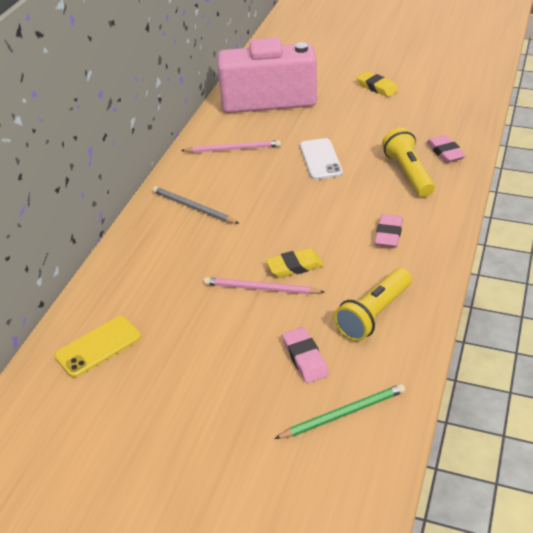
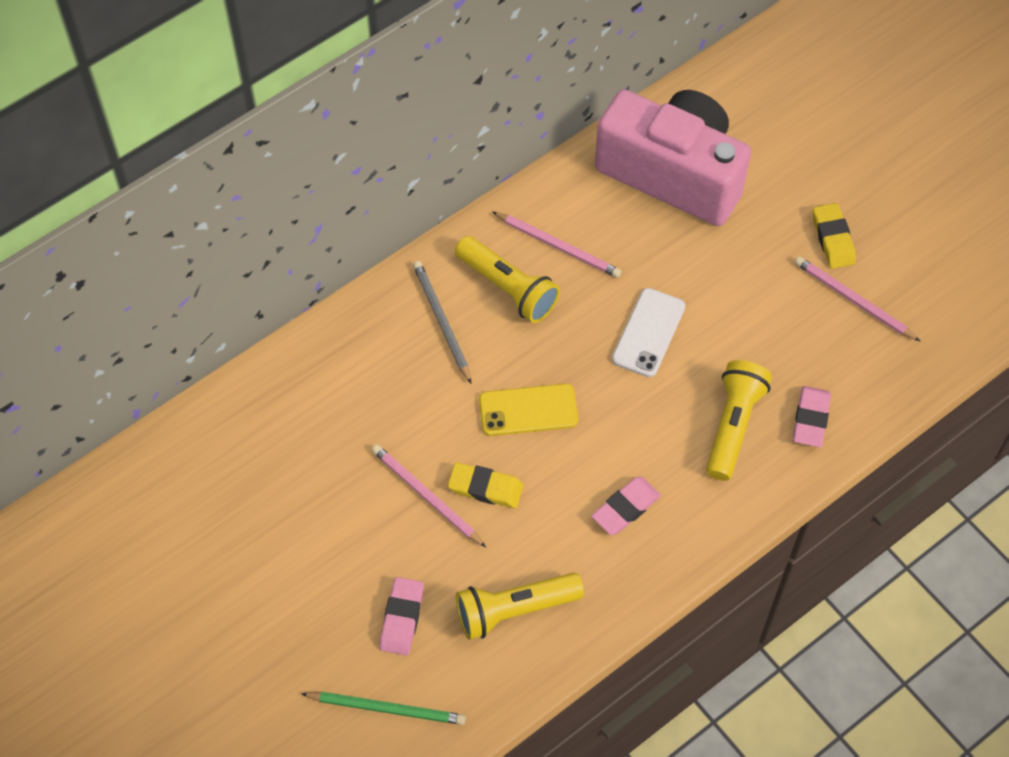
camera: 30 degrees right, 20 degrees up
yellow phone [54,316,141,378] -> yellow phone moved to [479,383,578,436]
none -> yellow flashlight [455,236,560,323]
none -> pink pencil [795,256,921,342]

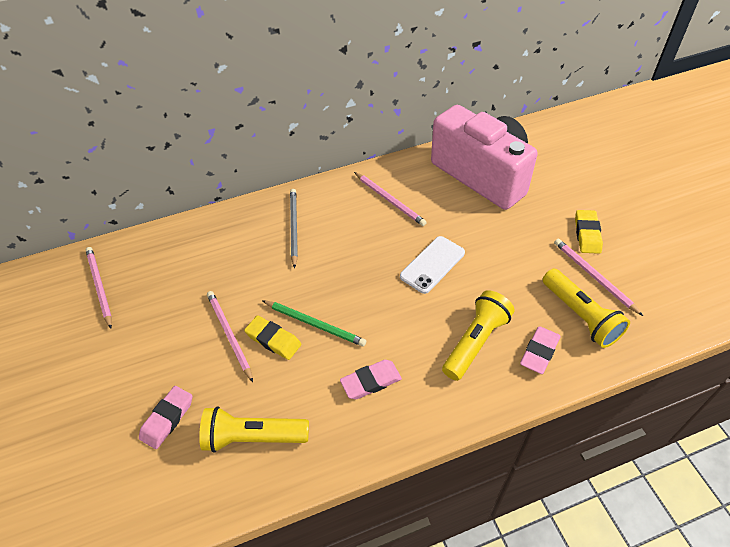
camera: 20 degrees right, 10 degrees down
green pencil [301,692,466,725] -> green pencil moved to [262,300,366,347]
yellow flashlight [455,236,560,323] -> yellow flashlight moved to [543,269,630,348]
yellow phone [479,383,578,436] -> none
none -> pink pencil [85,247,112,329]

